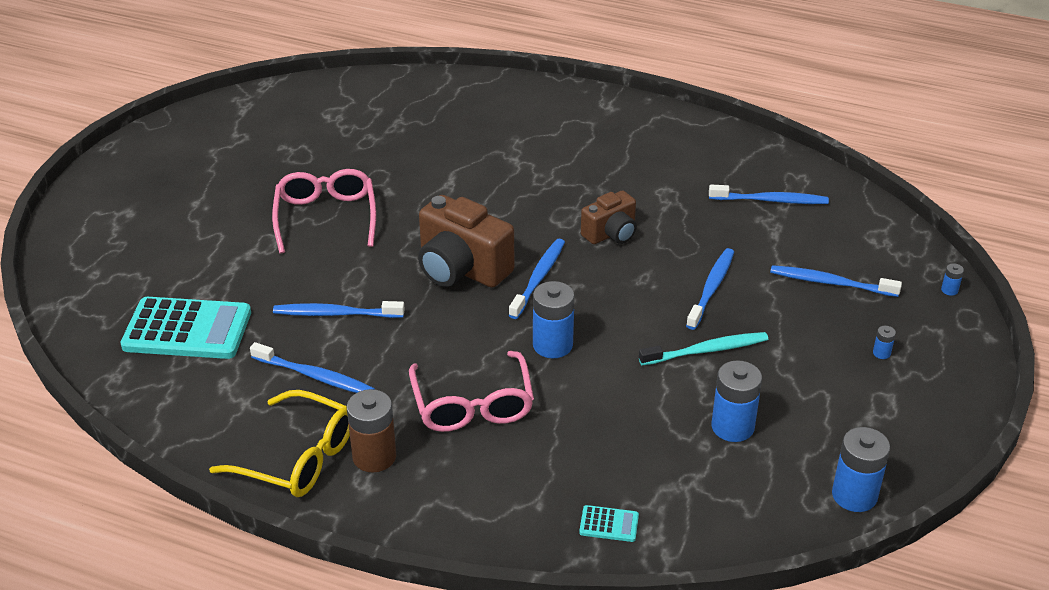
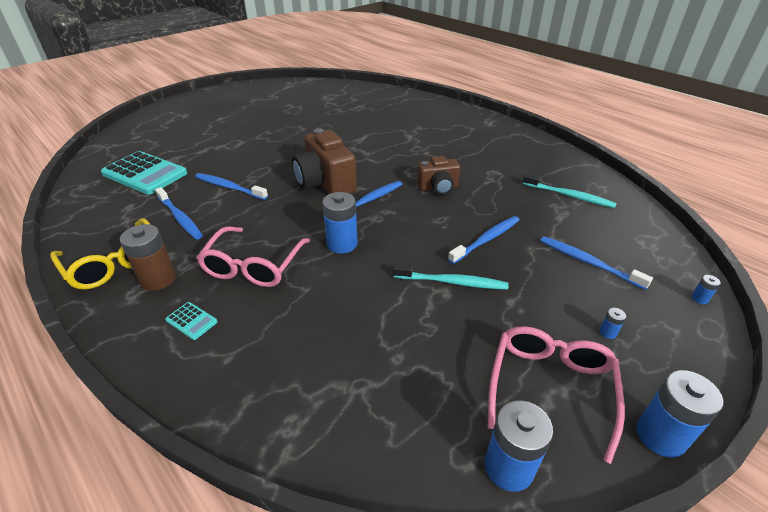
camera: 25 degrees right, 0 degrees up
pink glasses [272,169,376,253] -> pink glasses moved to [488,326,625,464]
turquoise calculator [579,505,639,542] -> turquoise calculator moved to [165,302,217,340]
blue toothbrush [709,185,829,204] -> turquoise toothbrush [523,174,617,208]
blue battery [711,360,762,442] -> blue battery moved to [637,370,723,458]

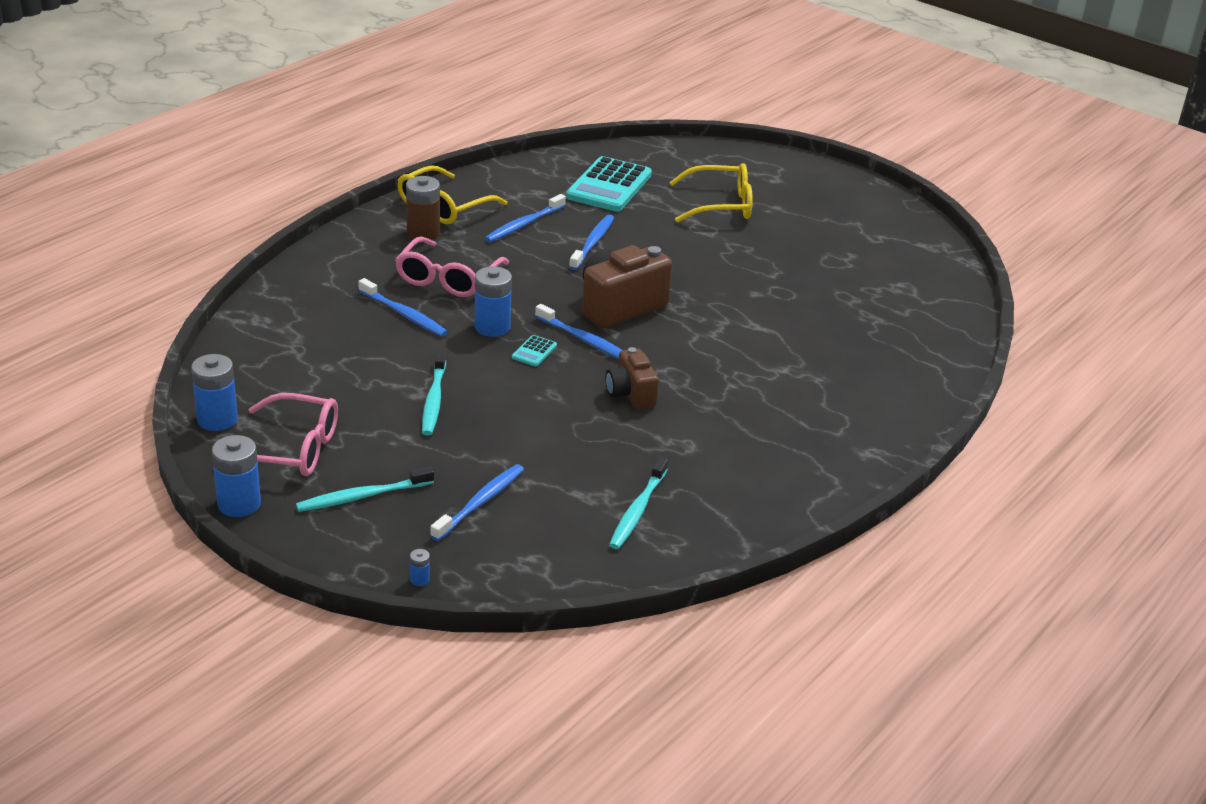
camera: 80 degrees right, 5 degrees down
turquoise calculator [165,302,217,340] -> turquoise calculator moved to [512,335,557,366]
pink glasses [196,227,310,287] -> pink glasses turned 75 degrees counterclockwise [395,237,509,297]
blue toothbrush [448,216,519,264] -> blue toothbrush moved to [358,278,448,337]
blue battery [599,308,626,339] -> turquoise toothbrush [296,467,434,512]
none -> yellow glasses [670,163,753,223]

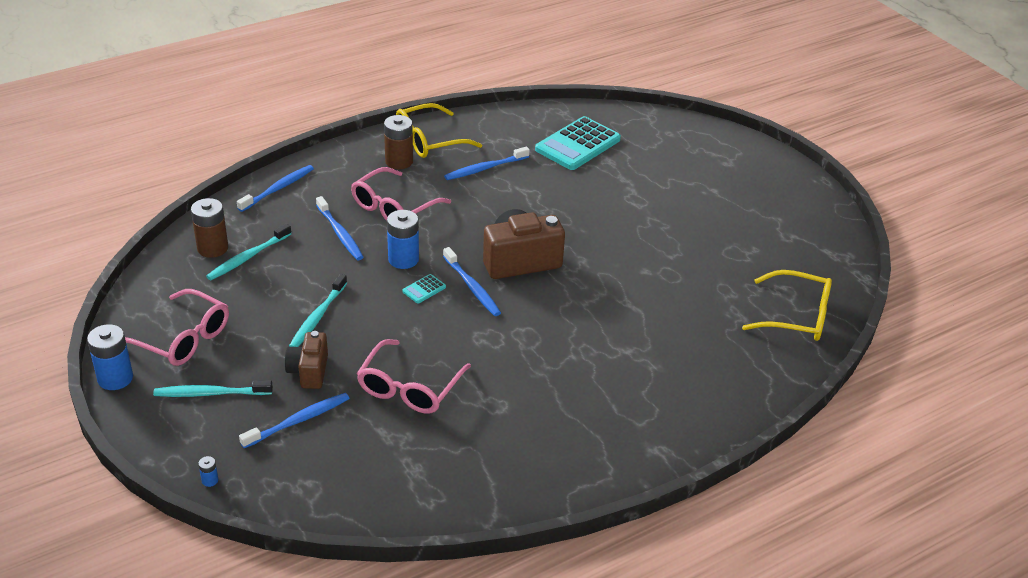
camera: 20 degrees right, 5 degrees up
blue battery [191,354,238,431] -> none
blue toothbrush [569,215,614,270] -> blue toothbrush moved to [237,165,314,212]
brown camera [605,347,659,409] -> brown camera moved to [285,331,328,389]
turquoise toothbrush [609,457,668,549] -> turquoise toothbrush moved to [206,224,292,280]
yellow glasses [670,163,753,223] -> yellow glasses moved to [742,270,832,341]
none -> brown battery [191,198,228,258]
none -> pink glasses [356,339,471,414]

